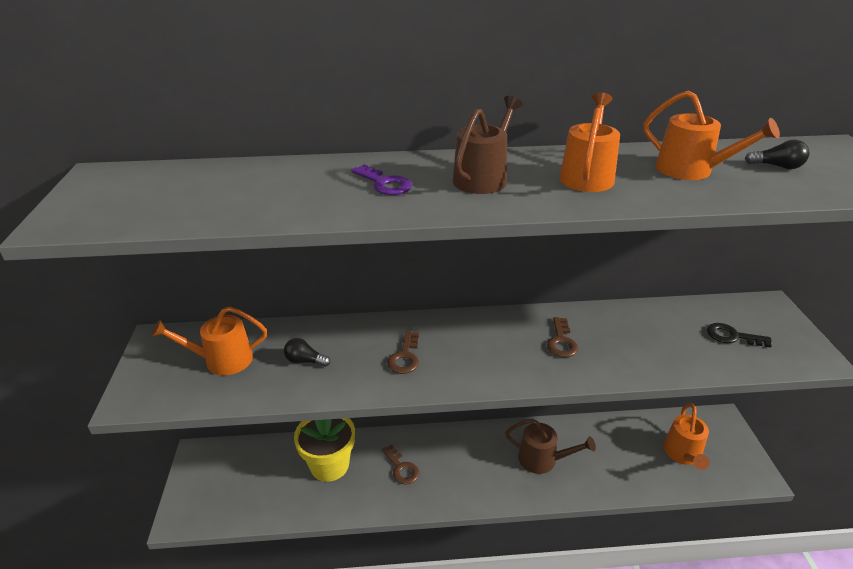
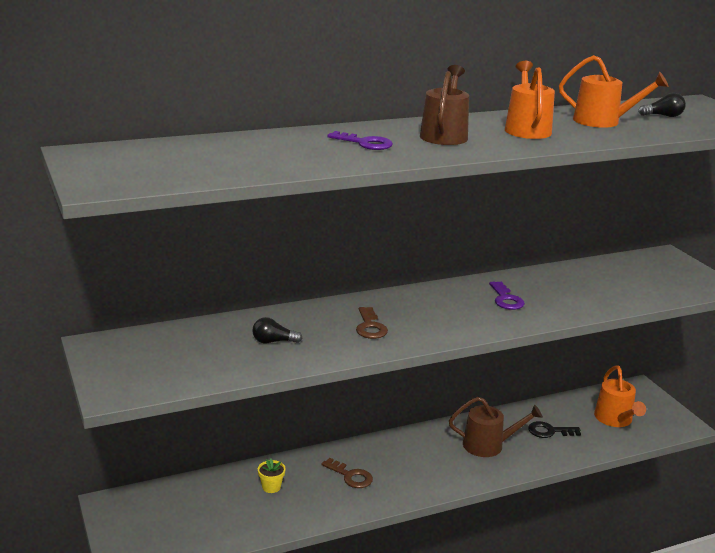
camera: 20 degrees left, 10 degrees down
orange watering can [151,306,267,375] -> none
yellow flower pot [294,418,355,482] -> yellow flower pot [258,458,286,493], size x0.42
brown key [547,317,578,358] -> purple key [489,282,525,310]
black key [707,323,772,348] -> black key moved to [528,421,581,438]

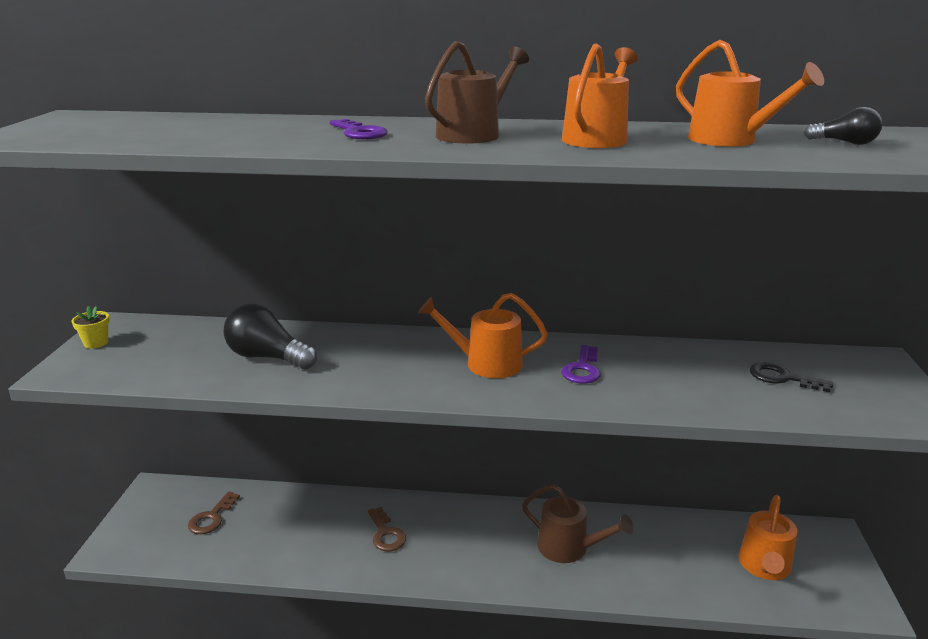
camera: 30 degrees right, 0 degrees up
black light bulb [252,317,303,344] -> black light bulb [224,304,317,369], size x1.81
yellow flower pot [258,458,286,493] -> yellow flower pot moved to [71,306,109,349]
brown key [356,307,388,339] -> brown key moved to [188,492,240,534]
black key [528,421,581,438] -> black key moved to [750,362,833,392]
none -> orange watering can [418,293,548,378]

